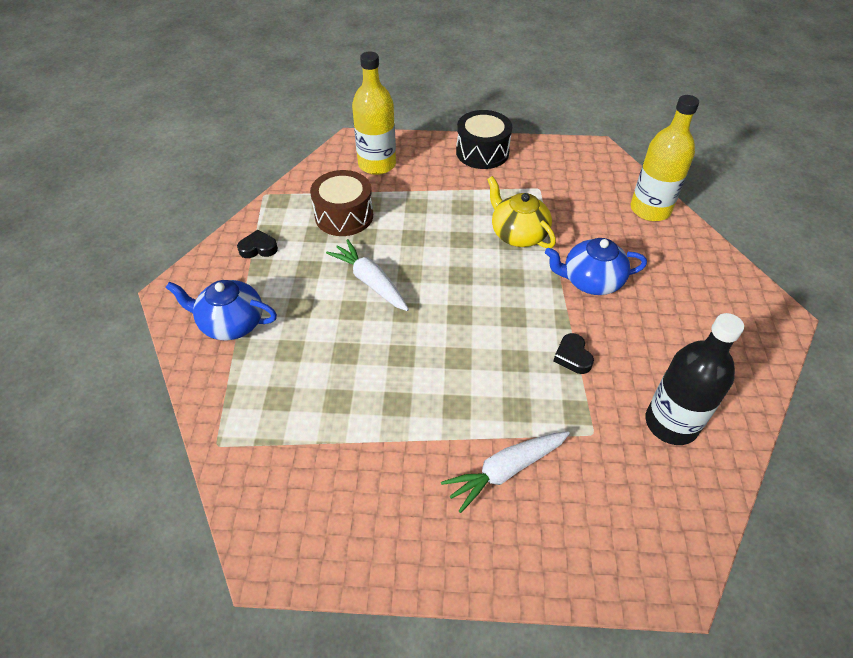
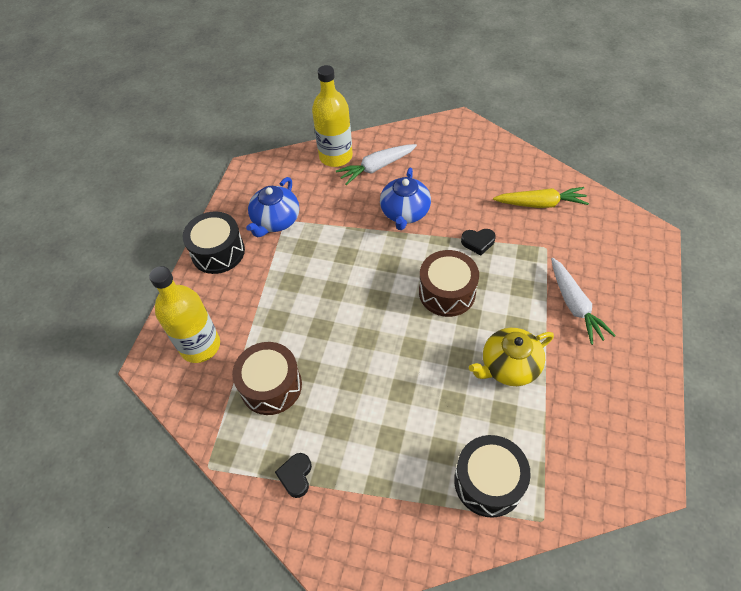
camera: 75 degrees left, 5 degrees up
blue teapot [166,280,277,341] -> blue teapot moved to [246,177,299,237]
white carrot [326,239,409,311] -> white carrot moved to [336,144,417,185]
yellow teapot [487,176,556,248] -> yellow teapot moved to [469,328,554,386]
black bottle [646,313,744,445] -> yellow carrot [493,187,589,208]
none -> brown drum [419,250,479,317]
none -> black drum [454,435,531,518]

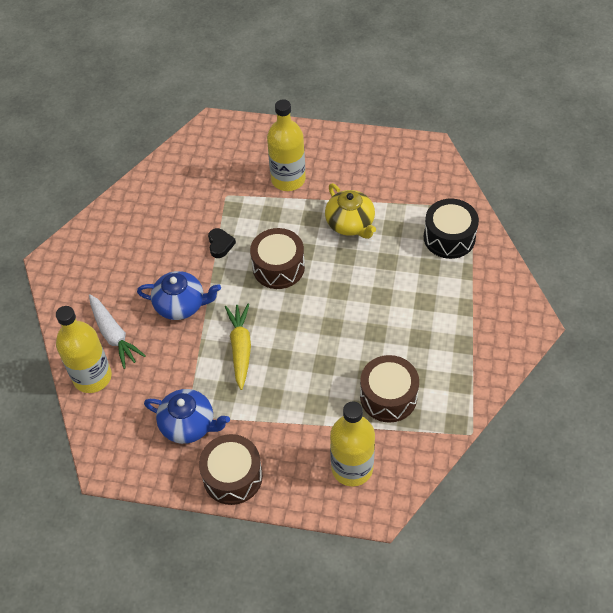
camera: 95 degrees left, 0 degrees up
black drum [183,211,245,274] -> brown drum [199,434,263,505]
black heart [275,453,312,498] -> none
yellow carrot [493,187,589,208] -> yellow carrot moved to [225,304,251,390]
white carrot [551,258,616,345] -> yellow bottle [267,99,306,191]

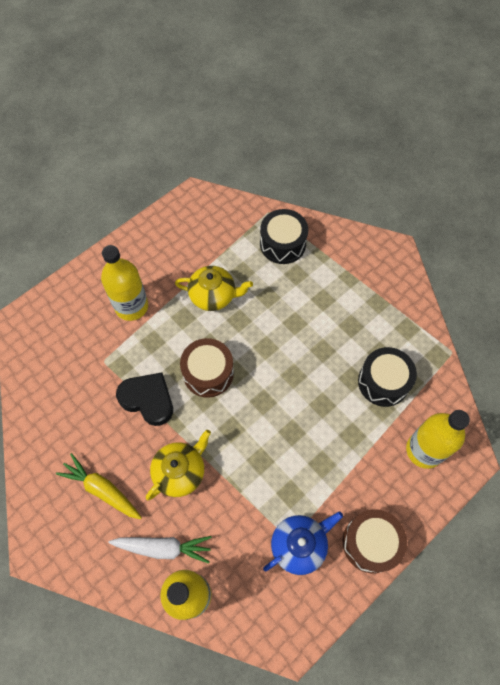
camera: 55 degrees left, 10 degrees up
blue teapot [137,271,221,320] -> yellow teapot [146,430,211,500]
black heart [208,228,236,258] -> black heart [116,373,173,426], size x1.84
yellow carrot [225,304,251,390] -> yellow carrot moved to [56,453,142,519]
brown drum [360,355,419,423] -> black drum [358,347,417,407]

